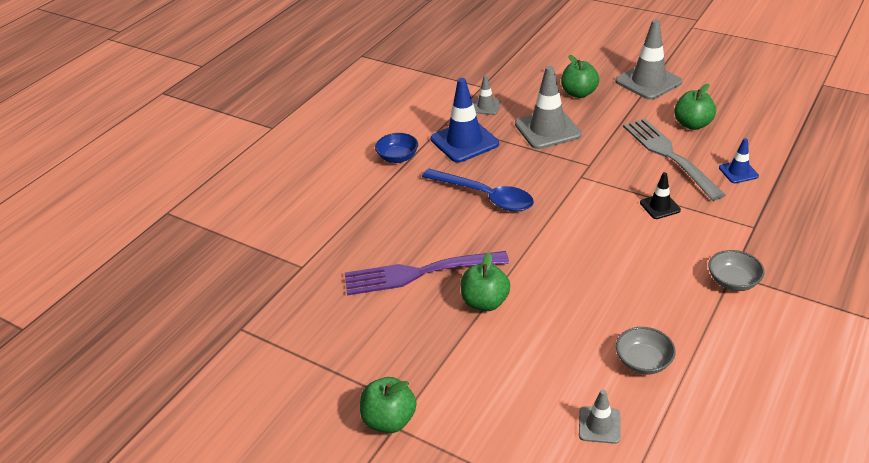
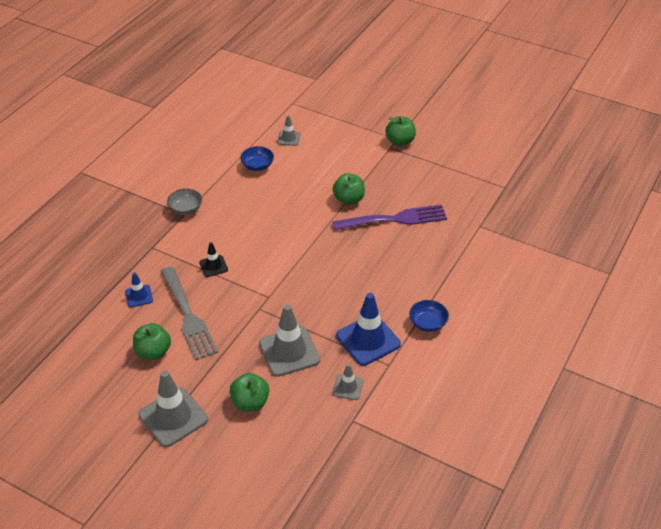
camera: 175 degrees right, 5 degrees up
blue spoon [422,169,534,212] -> none
grey bowl [616,327,676,374] -> blue bowl [240,146,274,171]

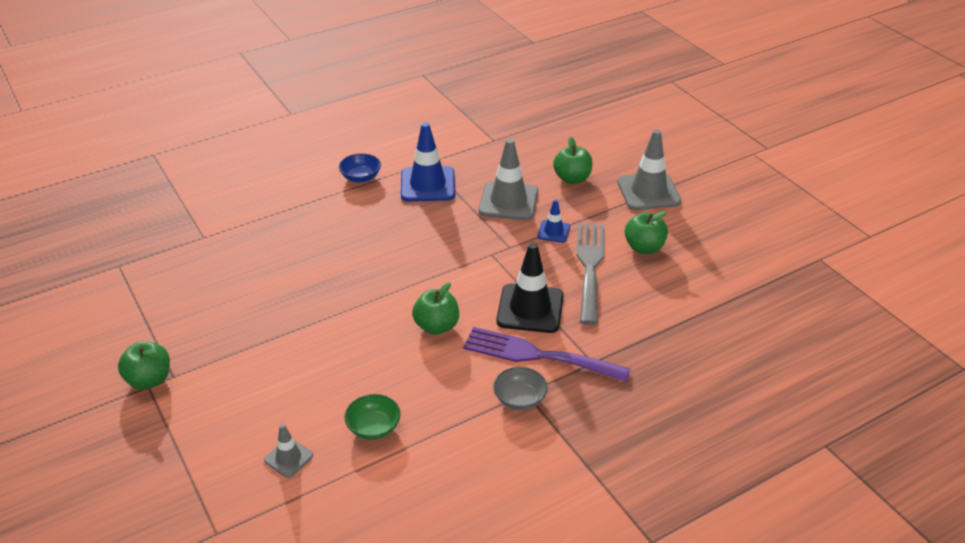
camera: 150 degrees left, 5 degrees down
blue traffic cone [125,272,153,307] -> blue traffic cone moved to [537,199,570,243]
black traffic cone [199,242,228,277] -> black traffic cone [496,243,564,333], size x1.93
blue bowl [240,146,274,171] -> green bowl [345,394,401,440]
purple fork [332,205,447,230] -> purple fork moved to [463,327,631,382]
green apple [333,173,365,205] -> green apple moved to [412,282,459,335]
grey traffic cone [333,364,363,400] -> none

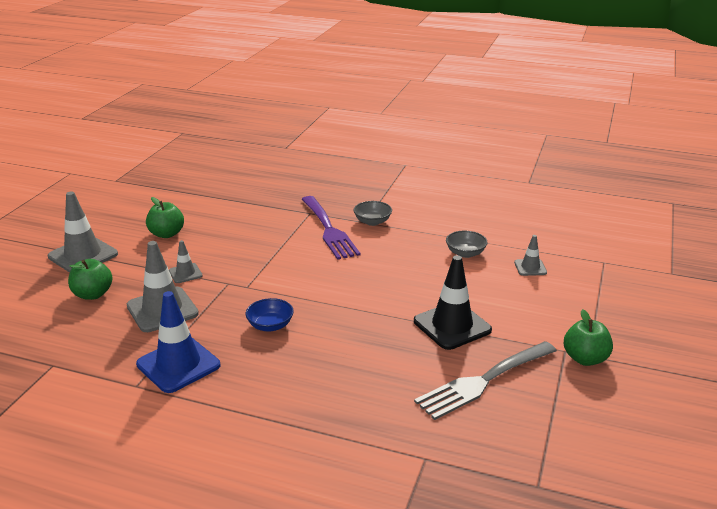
camera: 130 degrees left, 10 degrees down
blue bowl [339,153,381,183] -> blue bowl moved to [246,298,294,331]
green bowl [345,394,401,440] -> grey bowl [446,231,488,258]
green apple [412,282,459,335] -> none
black traffic cone [496,243,564,333] -> black traffic cone moved to [414,255,492,350]
blue traffic cone [537,199,570,243] -> grey traffic cone [169,240,203,283]
grey fork [577,223,605,325] -> grey fork moved to [414,341,557,420]

